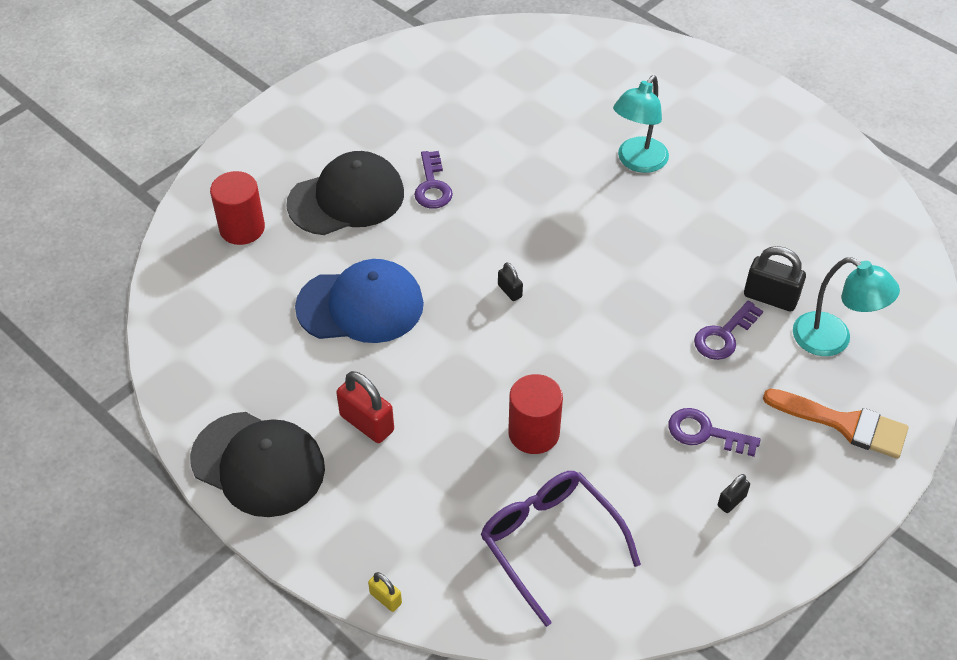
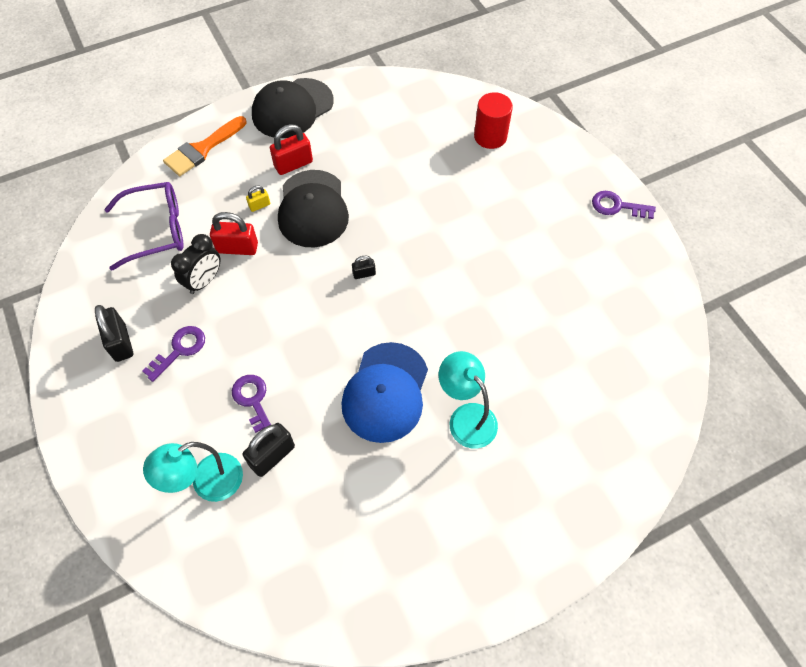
camera: 110 degrees right, 10 degrees up
black cap [286,151,404,235] -> black cap moved to [278,170,349,247]
blue cap [295,259,424,343] -> blue cap moved to [341,342,428,443]
yellow padlock [368,572,402,612] -> yellow padlock moved to [246,186,270,212]
purple key [414,151,453,209] -> purple key moved to [592,191,656,219]
red cylinder [508,374,563,454] -> red padlock [210,212,258,255]
black padlock [718,474,750,513] -> black padlock [95,305,133,362], size x1.86
orange brush [763,388,909,459] -> orange brush moved to [163,116,246,176]
none -> black clock [171,234,220,294]

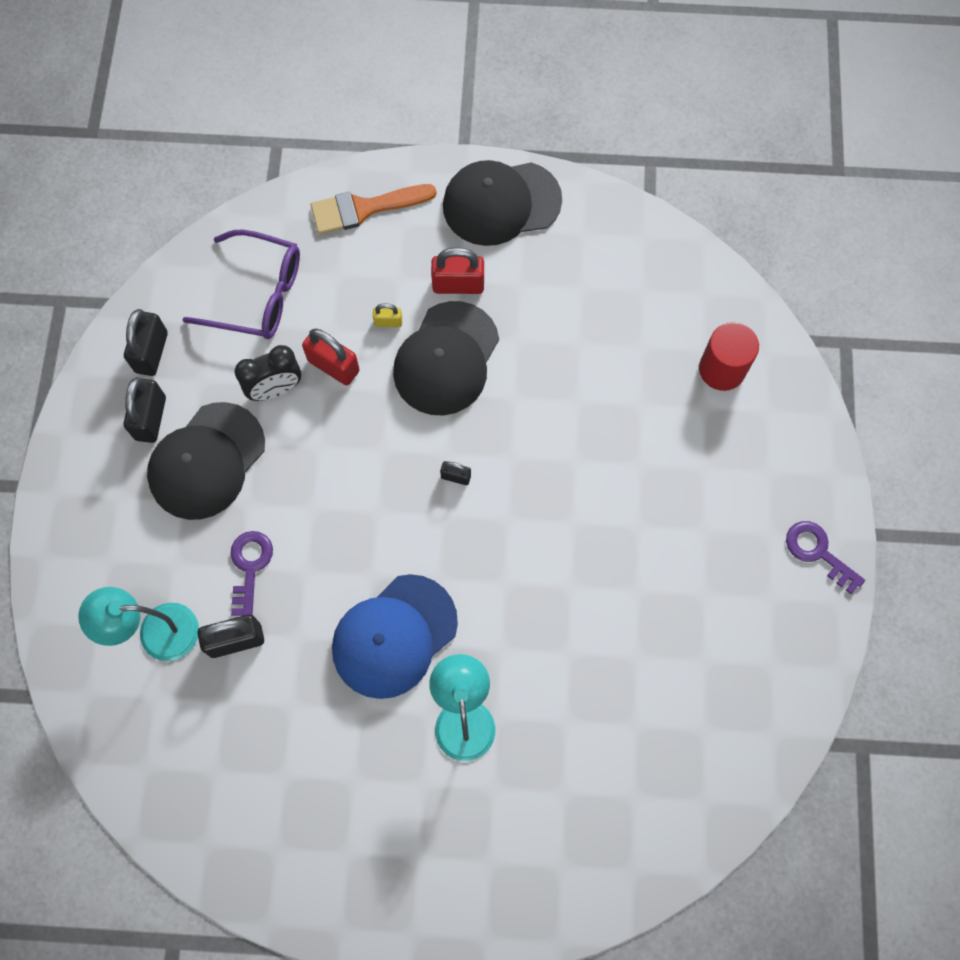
camera: 30 degrees right, 10 degrees up
purple key [142,326,205,382] -> black cap [147,402,265,520]
none -> black padlock [124,309,168,376]

